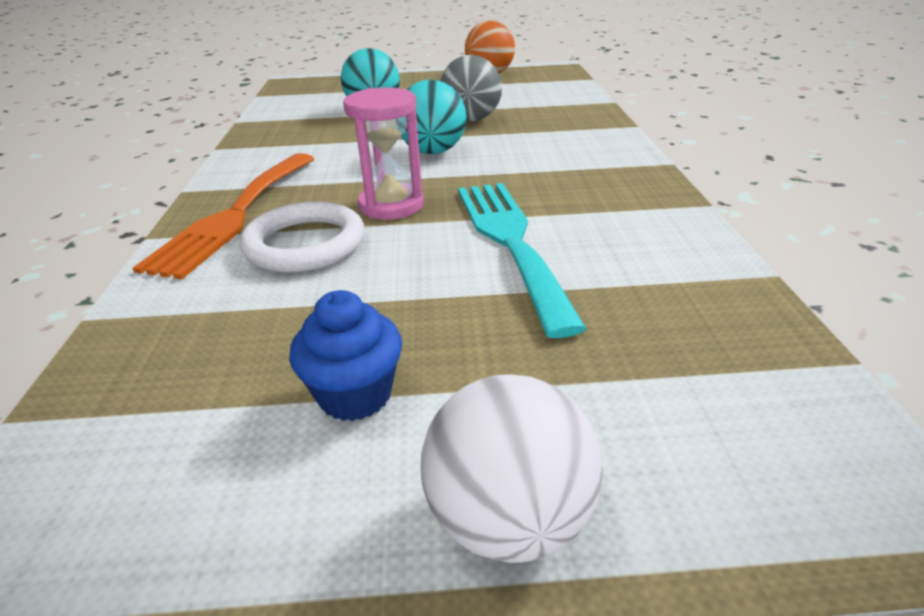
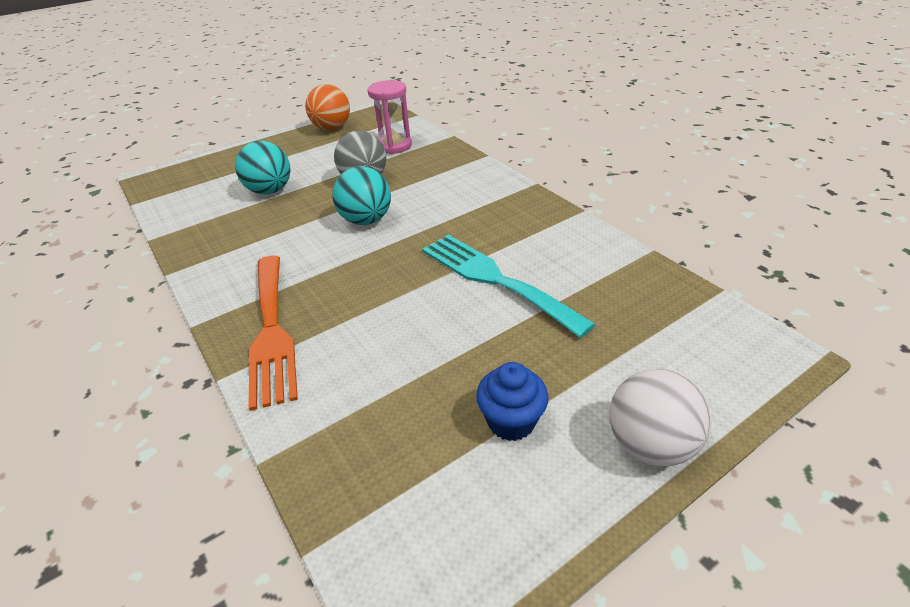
camera: 30 degrees left, 5 degrees up
white ring [240,201,365,273] -> none
pink hourglass [343,87,424,220] -> pink hourglass moved to [367,80,412,154]

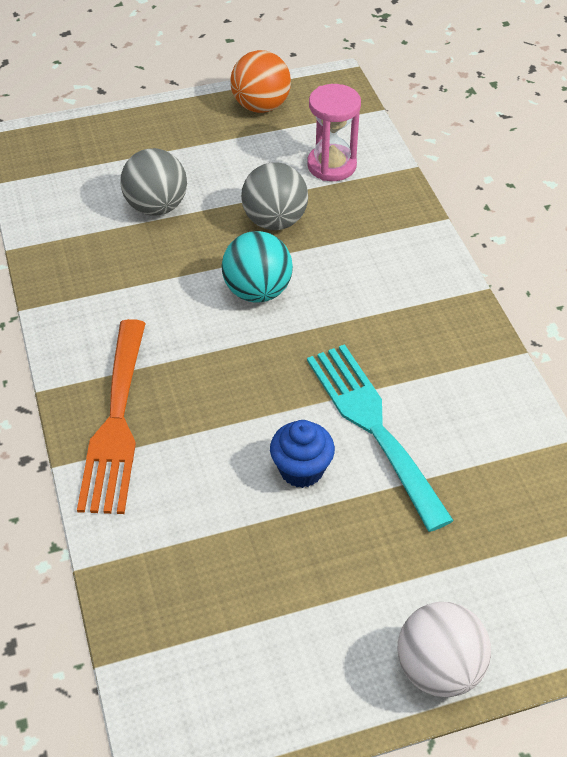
camera: 15 degrees right, 10 degrees up
turquoise ball [235,141,290,195] -> grey ball [120,148,187,216]
blue cupcake [476,362,549,441] -> blue cupcake moved to [270,420,335,488]

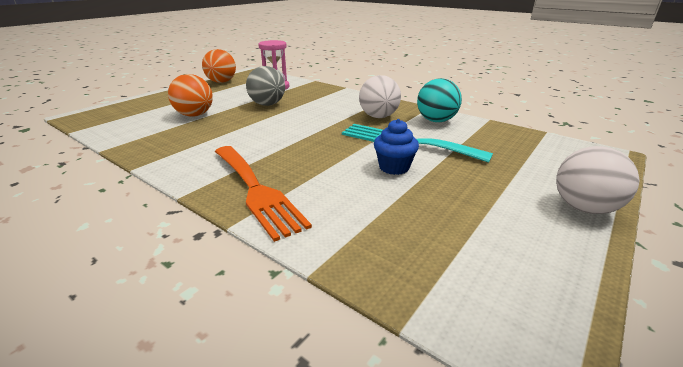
camera: 35 degrees left, 20 degrees down
grey ball [120,148,187,216] -> orange ball [168,74,213,116]
turquoise ball [222,231,293,303] -> turquoise ball moved to [417,78,462,122]
none -> white ball [359,75,401,118]

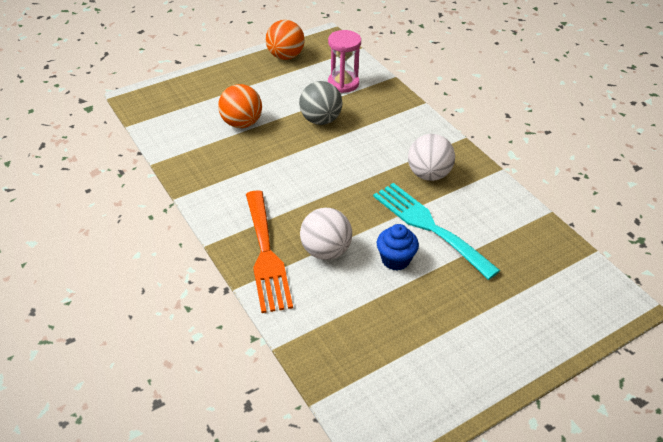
camera: 20 degrees right, 15 degrees up
turquoise ball [417,78,462,122] -> none
white ball [556,146,639,214] -> white ball moved to [300,208,352,260]

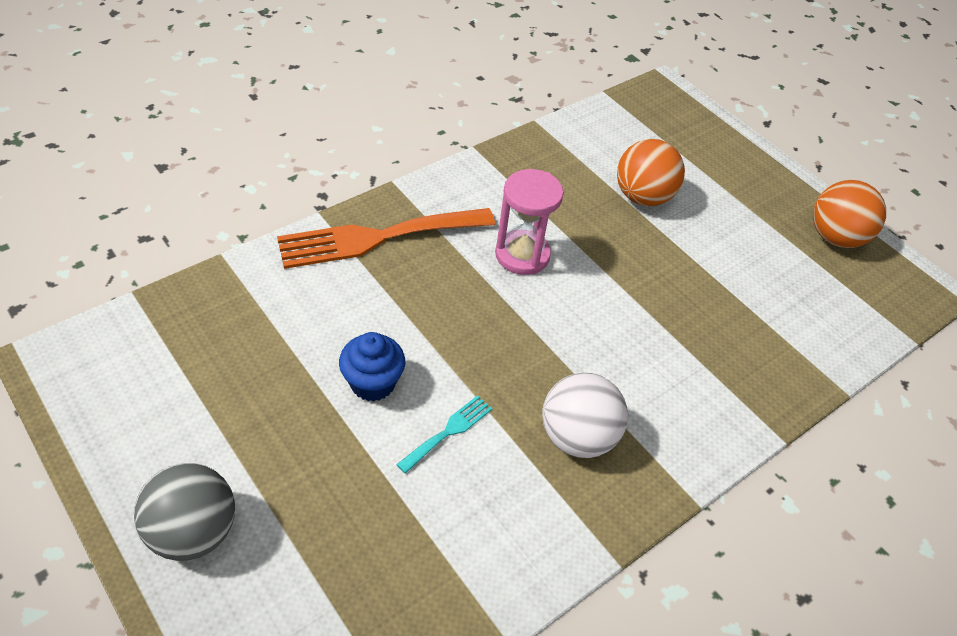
camera: 80 degrees right, 5 degrees up
grey ball [299,81,343,125] -> grey ball moved to [134,463,235,561]
white ball [300,208,352,260] -> none
pink hourglass [328,30,361,93] -> pink hourglass moved to [495,169,564,275]
turquoise fork [373,183,500,280] -> turquoise fork [396,395,492,474], size x0.45

